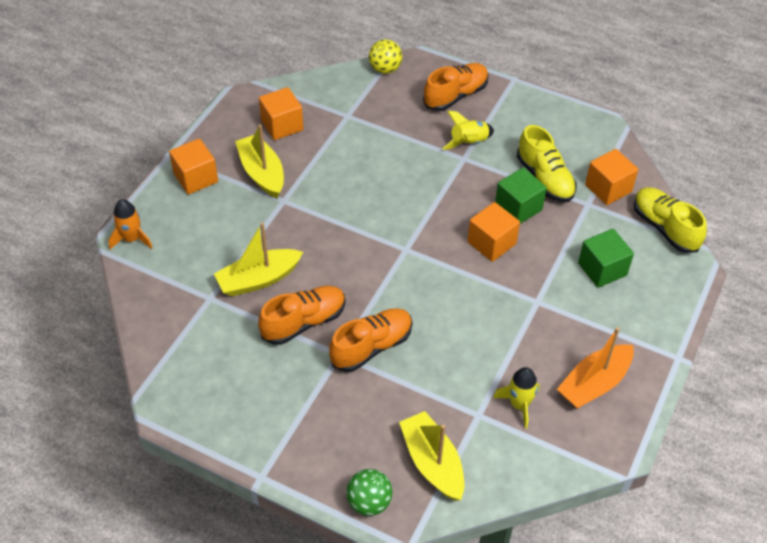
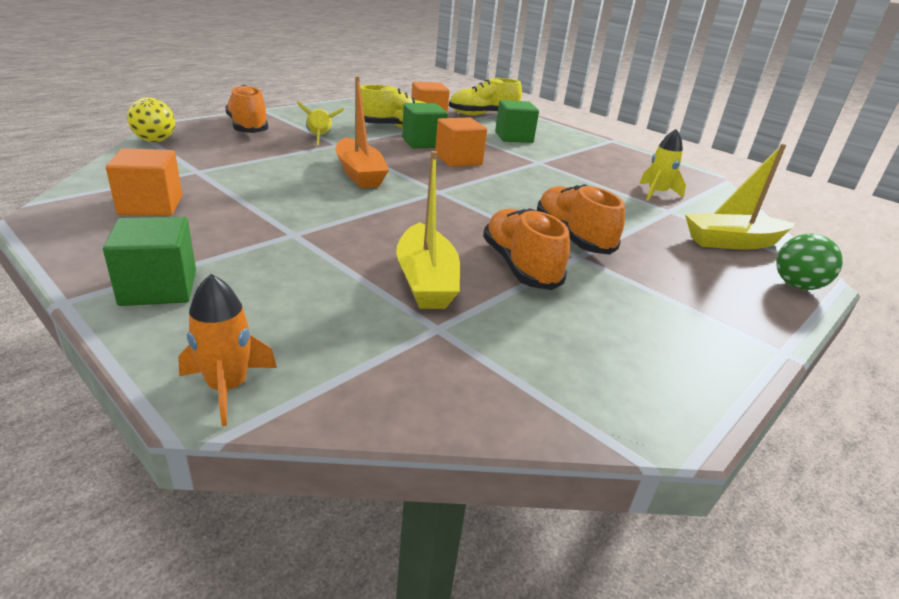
camera: 75 degrees left, 20 degrees down
orange cube [169,138,218,195] -> green cube [103,217,196,306]
yellow boat [235,124,284,198] -> none
orange boat [557,327,634,409] -> orange boat moved to [335,76,389,188]

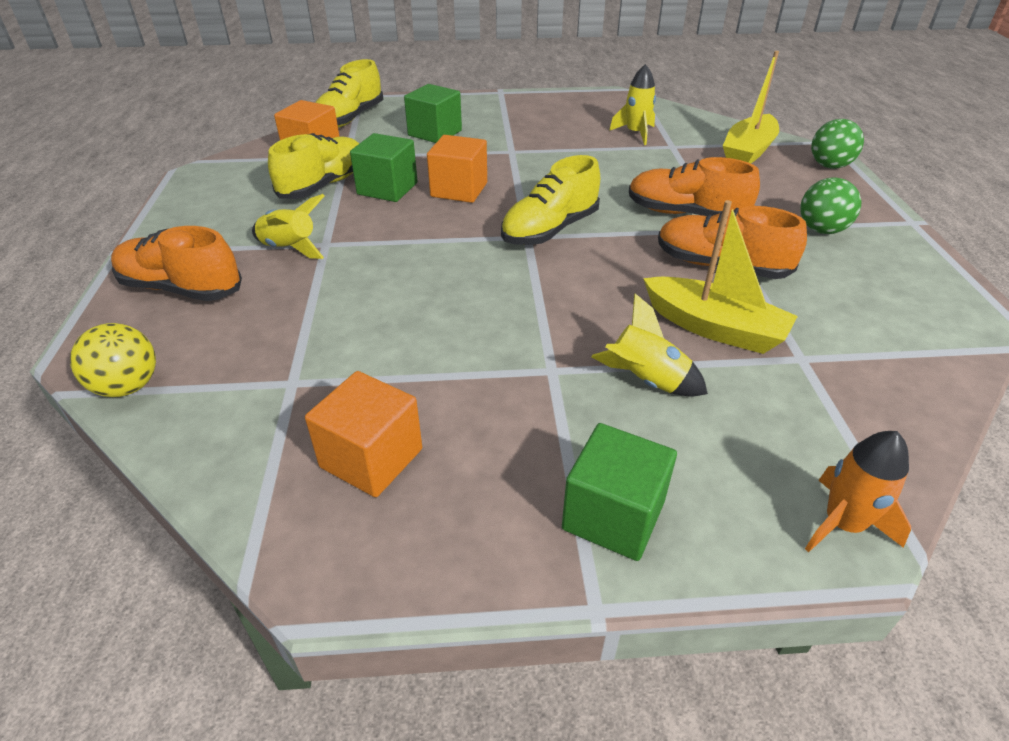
camera: 45 degrees left, 10 degrees up
orange boat [335,76,389,188] -> none
none -> yellow shoe [501,155,600,245]
none -> yellow rocket [591,293,708,397]
none -> green ball [800,177,861,234]

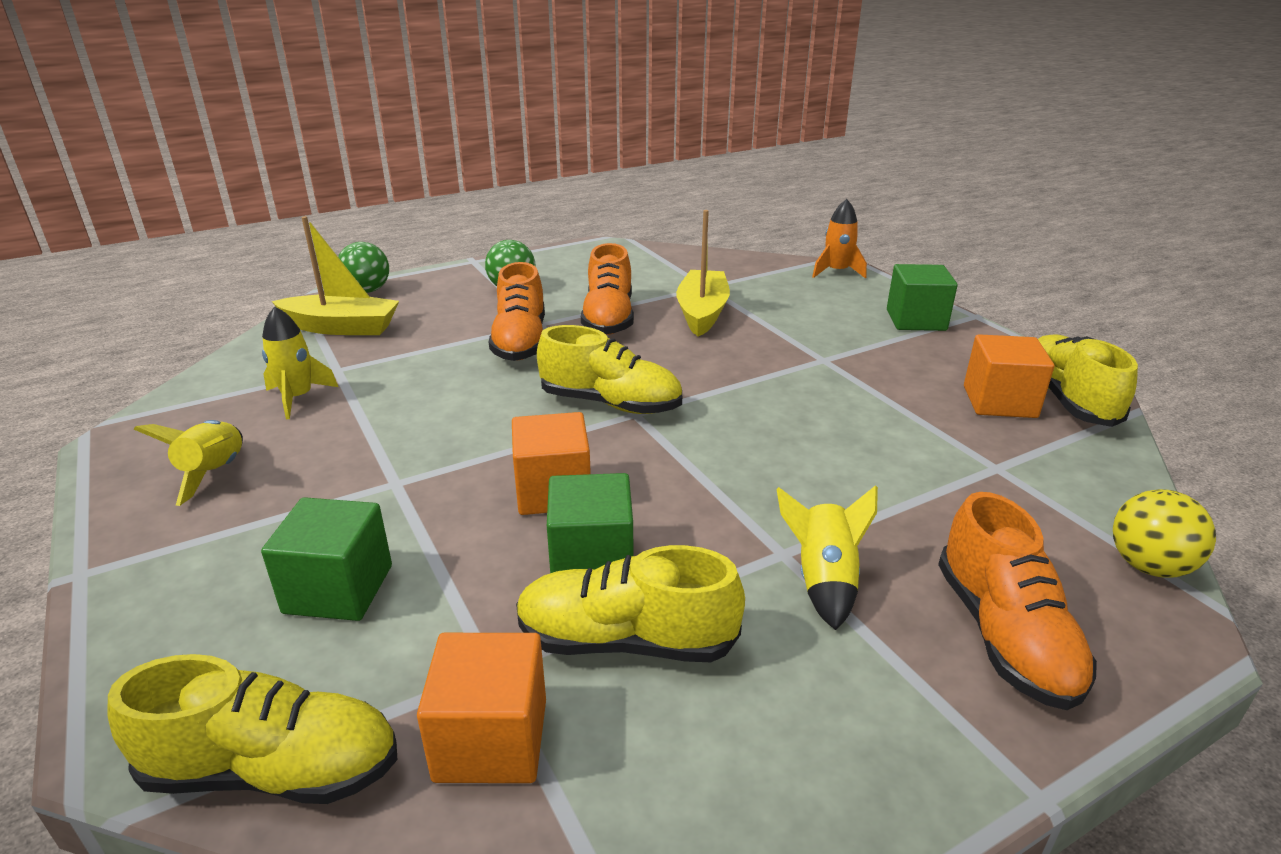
camera: 115 degrees left, 10 degrees down
yellow rocket [591,293,708,397] -> yellow rocket moved to [134,420,243,506]
none -> yellow shoe [1038,334,1138,427]

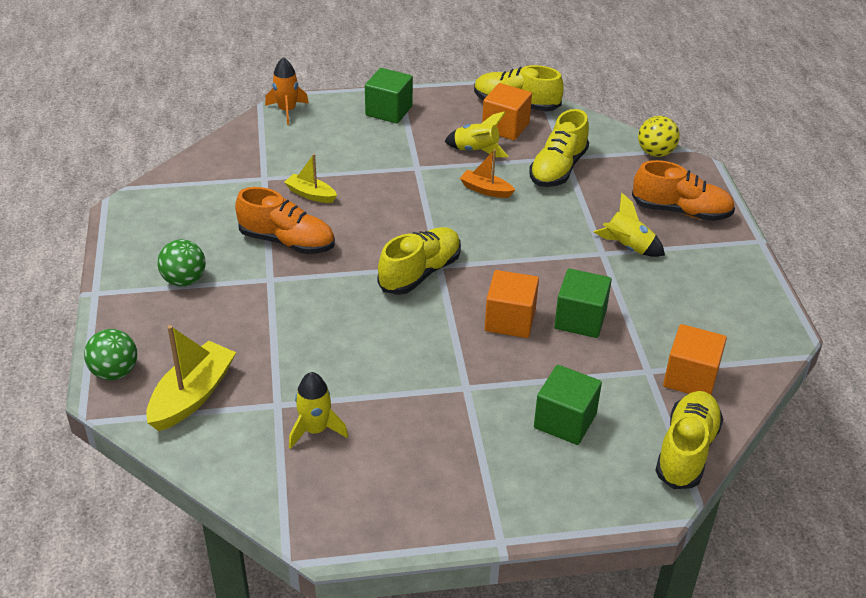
camera: 70 degrees left, 10 degrees up
yellow rocket [134,420,243,506] -> yellow rocket moved to [445,111,509,157]
orange shoe [489,262,545,361] -> none
yellow shoe [516,545,745,662] -> yellow shoe moved to [529,109,589,187]
yellow boat [676,210,730,337] -> yellow boat [284,154,337,203], size x0.58
none -> orange boat [460,149,515,198]

